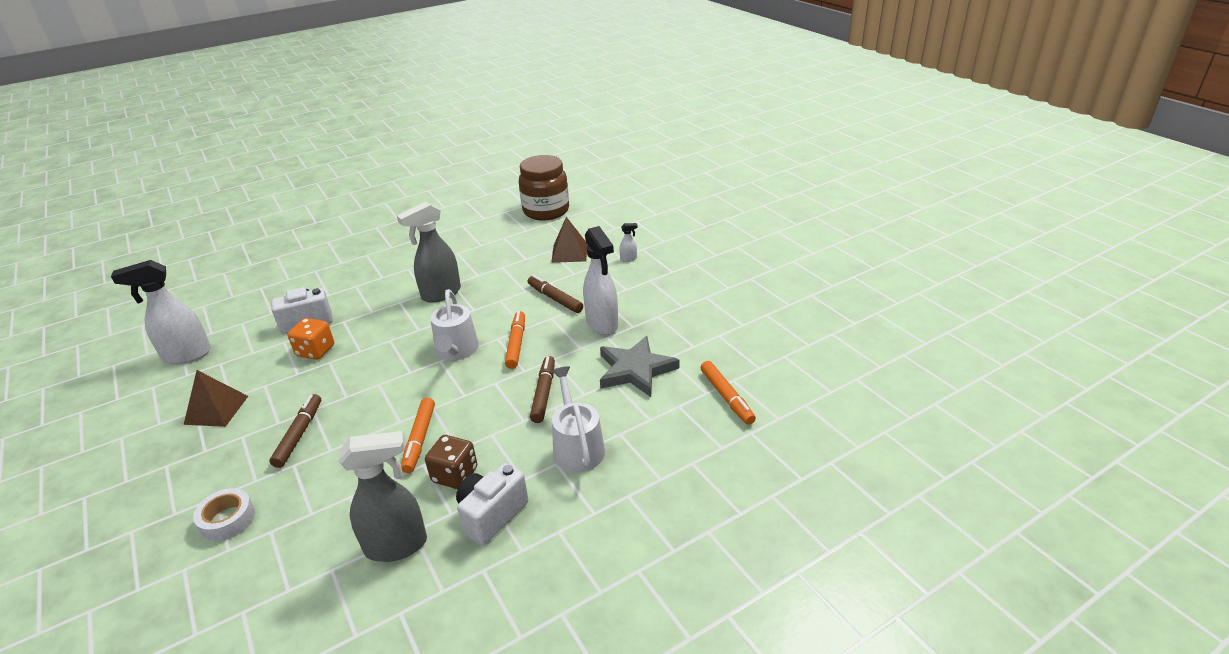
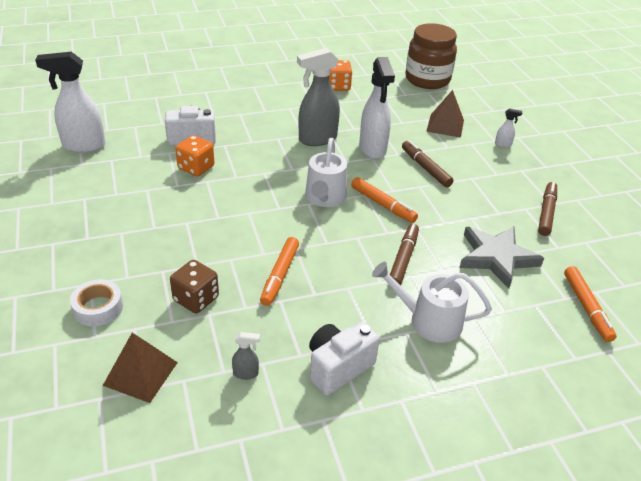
camera: 10 degrees right, 5 degrees up
brown pyramid [184,370,248,427] -> brown pyramid moved to [103,333,178,403]
brown marker [269,394,321,468] -> brown marker moved to [538,182,557,236]
grey spray bottle [338,431,427,562] -> grey spray bottle [232,332,260,380], size x0.42
brown dice [425,435,477,489] -> brown dice moved to [170,260,219,313]
orange marker [505,311,525,369] -> orange marker turned 120 degrees clockwise [351,177,418,223]
white watering can [552,366,605,472] -> white watering can turned 75 degrees counterclockwise [372,262,492,343]
white spray bottle [583,226,618,335] -> white spray bottle moved to [359,57,395,159]
none -> orange dice [329,60,352,91]

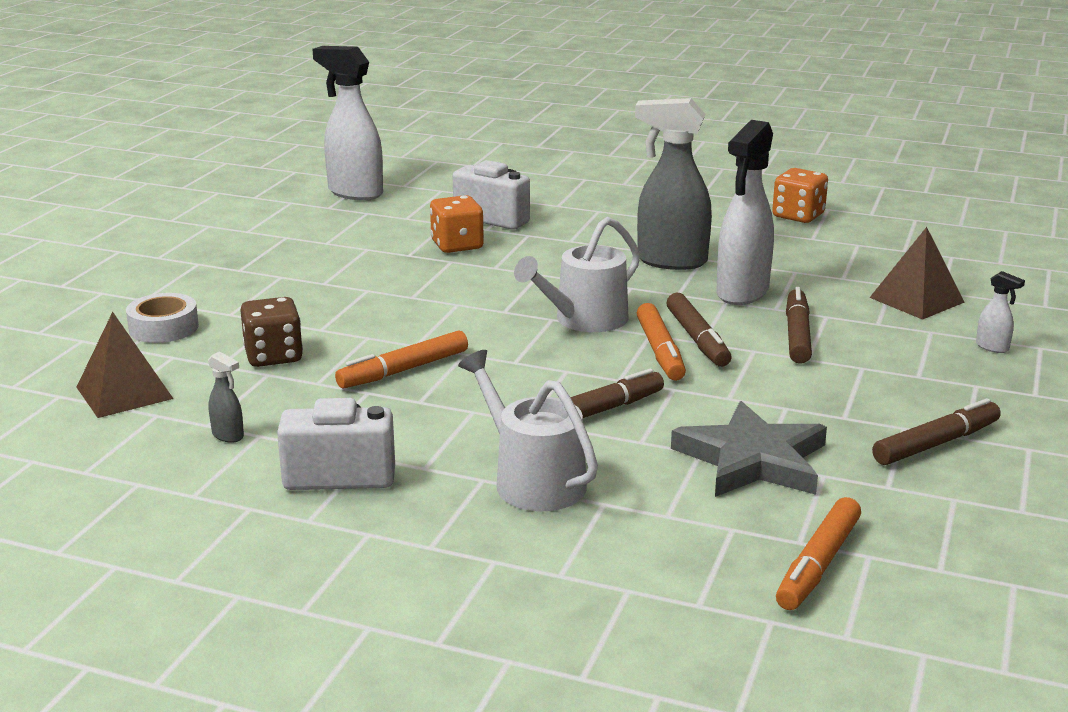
camera: 40 degrees right, 15 degrees down
brown jar [405,23,457,89] -> none
none -> brown marker [666,293,731,367]

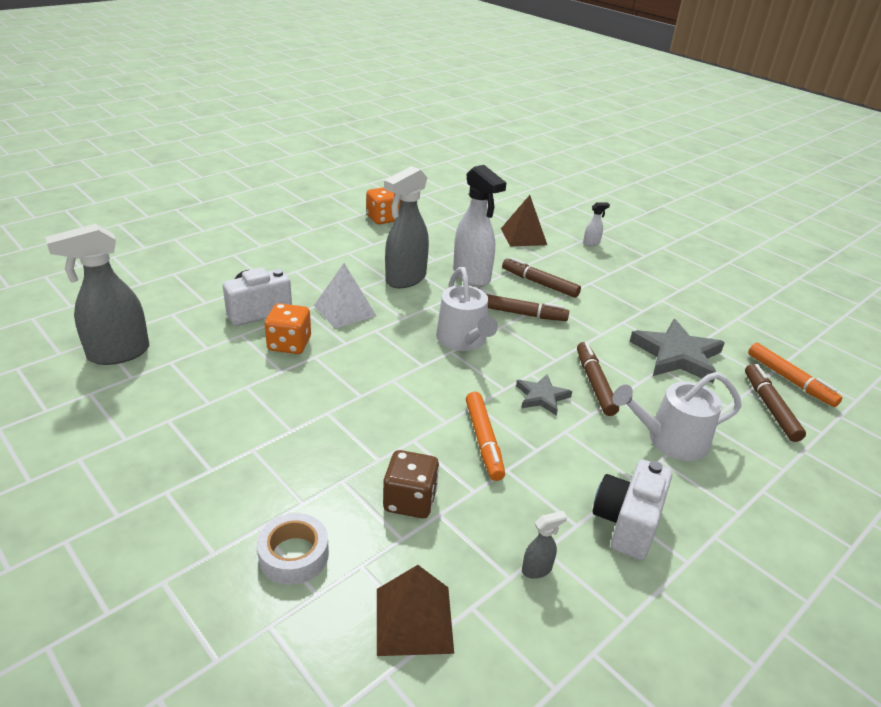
camera: 65 degrees left, 10 degrees up
white spray bottle [312,46,383,200] -> grey spray bottle [45,224,149,365]
orange marker [637,303,686,381] -> none
brown marker [872,398,1001,465] -> brown marker moved to [745,364,806,442]
none -> white pyramid [314,263,376,328]
none -> grey star [516,374,572,416]

